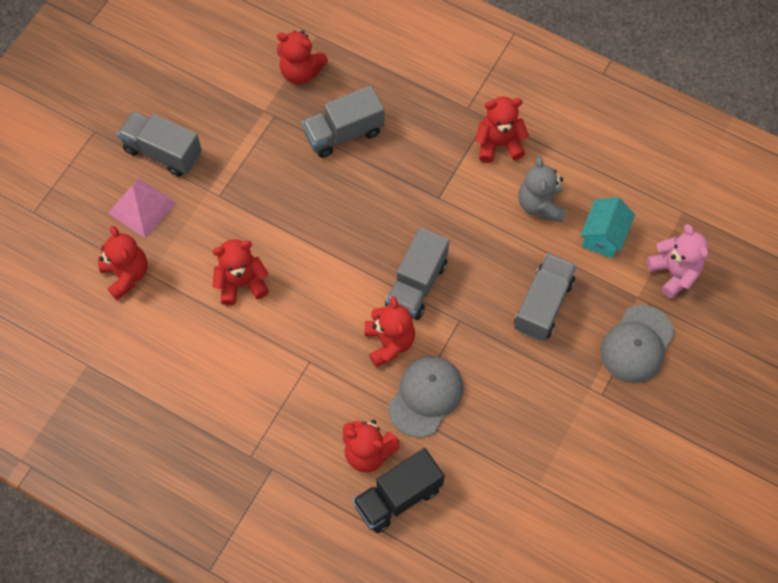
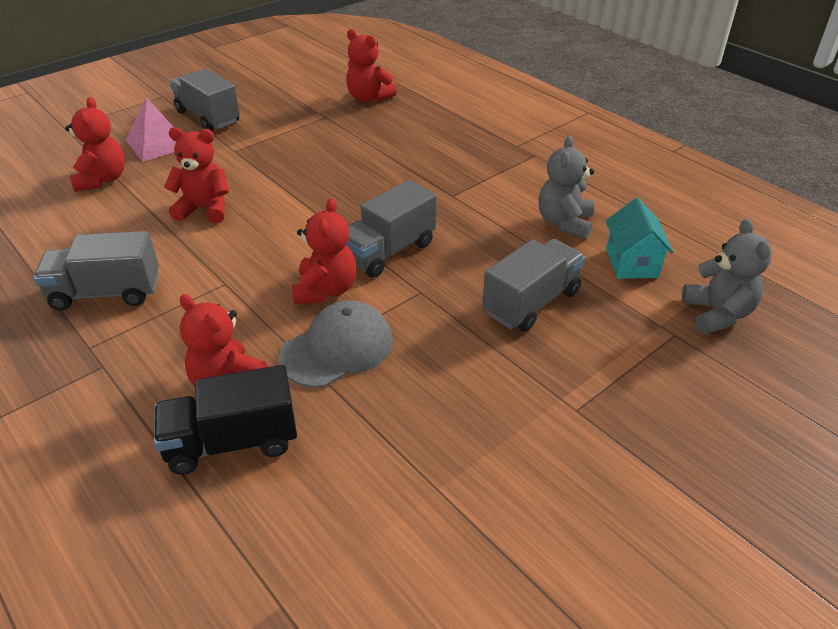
camera: 20 degrees right, 25 degrees down
grey truck [302,86,384,158] -> grey truck moved to [33,231,159,310]
red teddy bear [475,97,529,163] -> none
turquoise house [580,197,635,258] -> turquoise house turned 45 degrees counterclockwise [606,198,674,279]
grey cap [600,305,675,383] -> none
pink teddy bear [647,224,708,298] -> grey teddy bear [682,219,772,334]

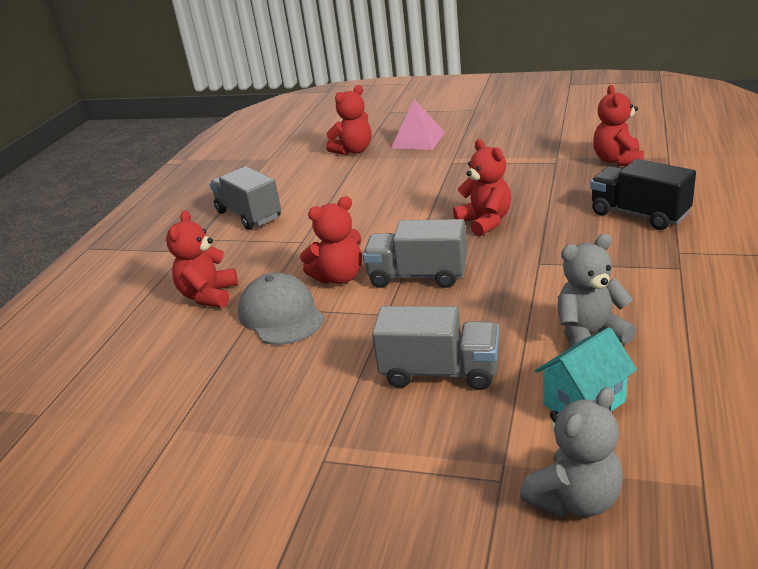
camera: 60 degrees right, 10 degrees down
black truck [154,365,297,475] -> black truck moved to [590,159,696,230]
red teddy bear [164,127,229,223] -> red teddy bear moved to [453,139,511,237]
grey truck [170,69,240,131] -> none
grey cap [278,300,393,388] -> grey cap turned 135 degrees counterclockwise [238,272,324,345]

